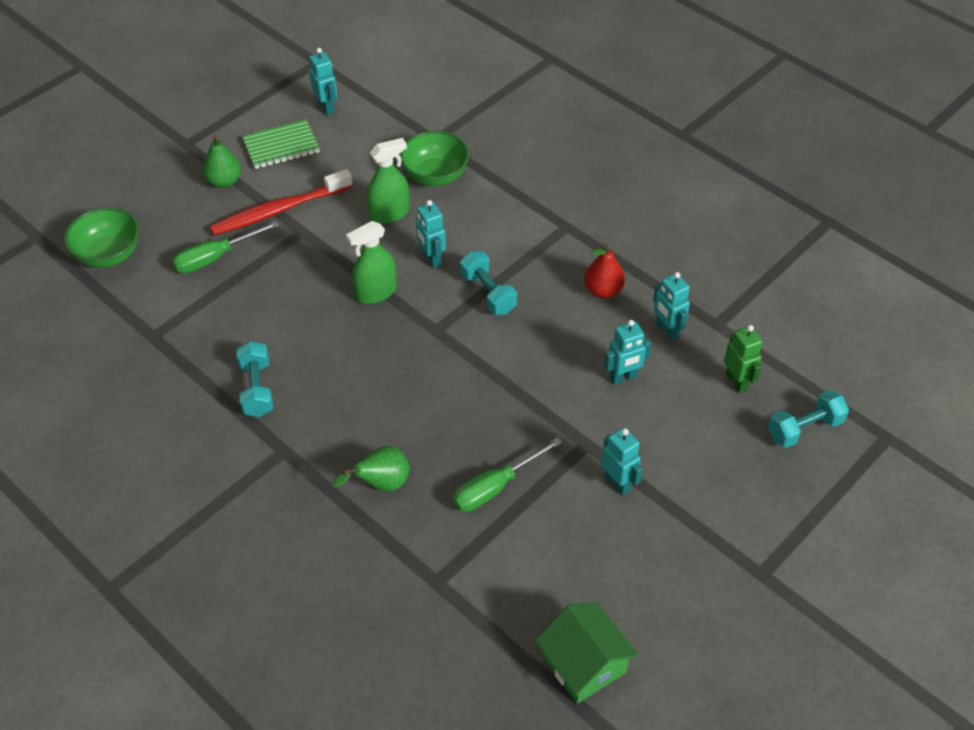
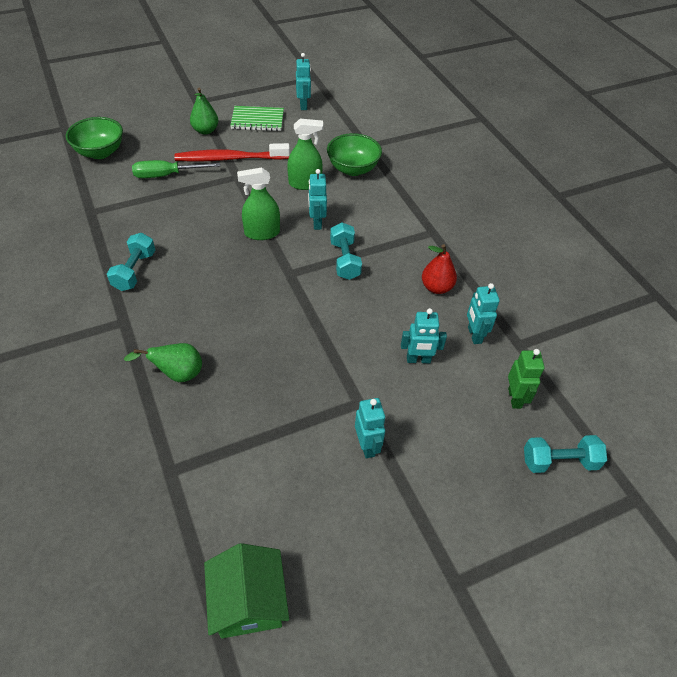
camera: 20 degrees right, 0 degrees up
green screwdriver [452,437,562,512] -> none

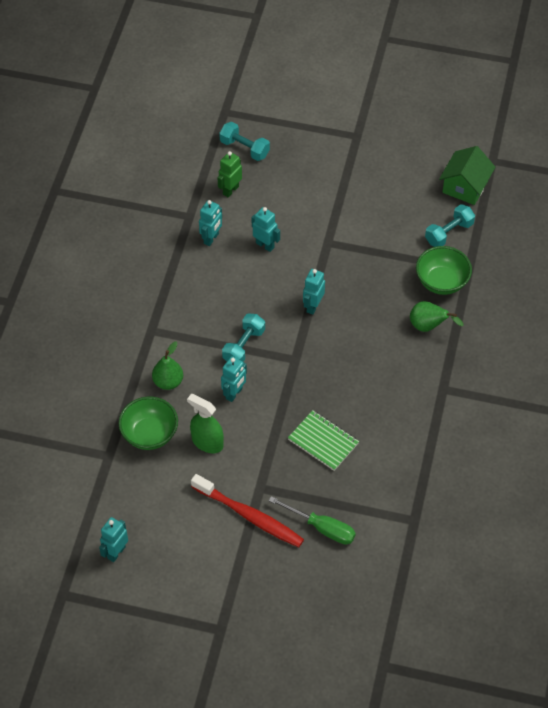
camera: 140 degrees left, 5 degrees up
green bowl [66,117,123,159] -> green bowl moved to [416,246,472,295]
turquoise dumbbell [107,233,155,291] -> turquoise dumbbell moved to [425,204,475,247]
green pear [190,88,219,135] -> green pear moved to [152,341,183,390]
green notebook [230,106,284,131] -> green notebook moved to [288,410,359,471]
green spray bottle [237,168,280,240] -> none
turquoise robot [355,398,386,458] -> turquoise robot moved to [303,269,325,315]
red pear [422,244,457,294] -> none

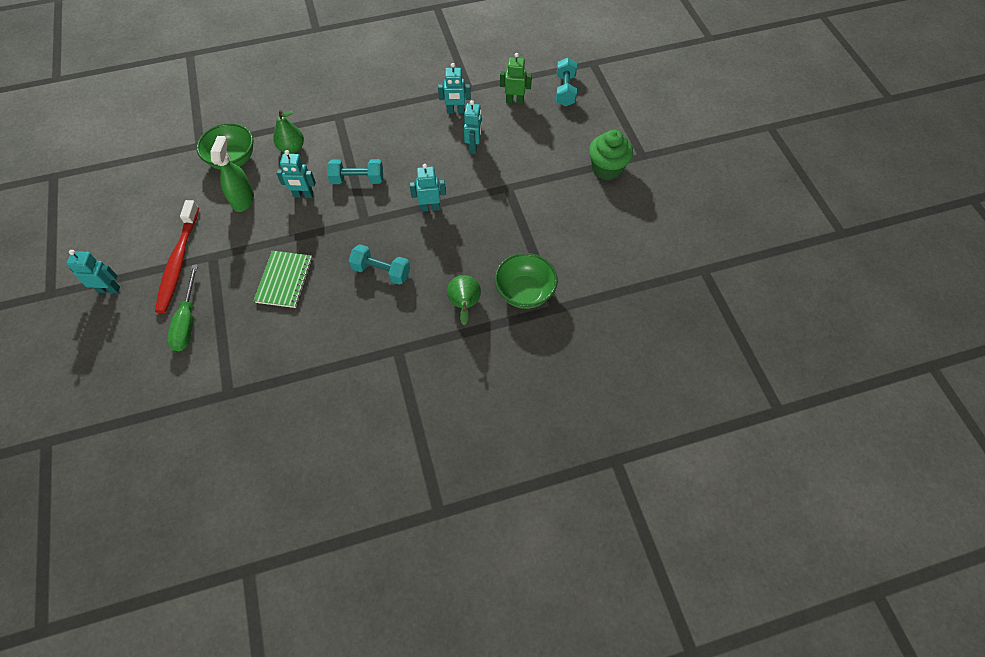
camera: 60 degrees right, 5 degrees up
turquoise robot [99,517,128,562] -> turquoise robot moved to [66,250,120,293]
turquoise dumbbell [425,204,475,247] -> turquoise dumbbell moved to [349,244,410,285]
green house [439,146,495,205] -> none
none -> green cupcake [589,130,633,180]

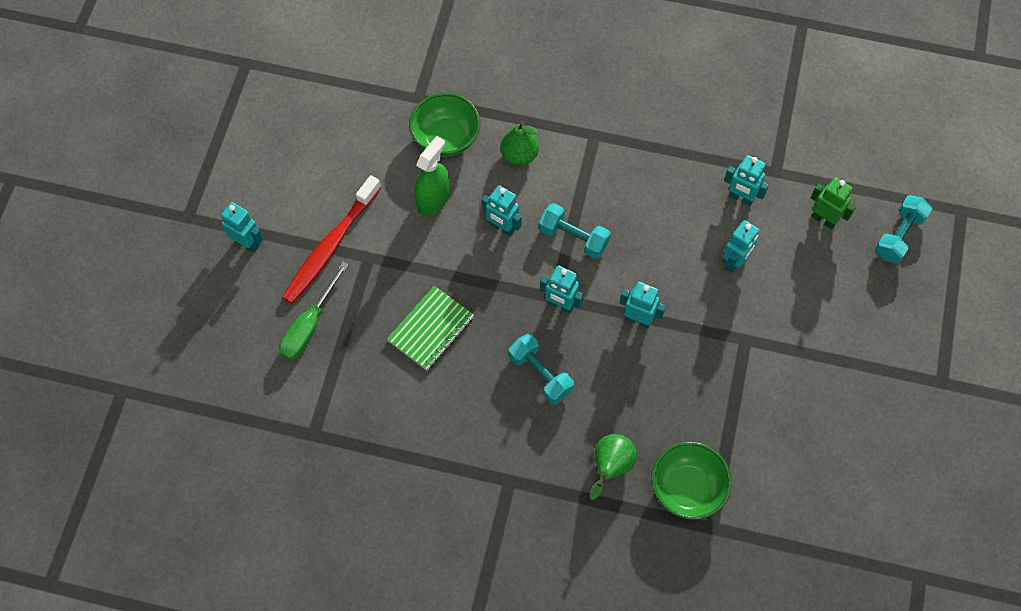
camera: 30 degrees right, 5 degrees up
green cupcake [589,130,633,180] -> none
none -> turquoise robot [540,265,583,314]

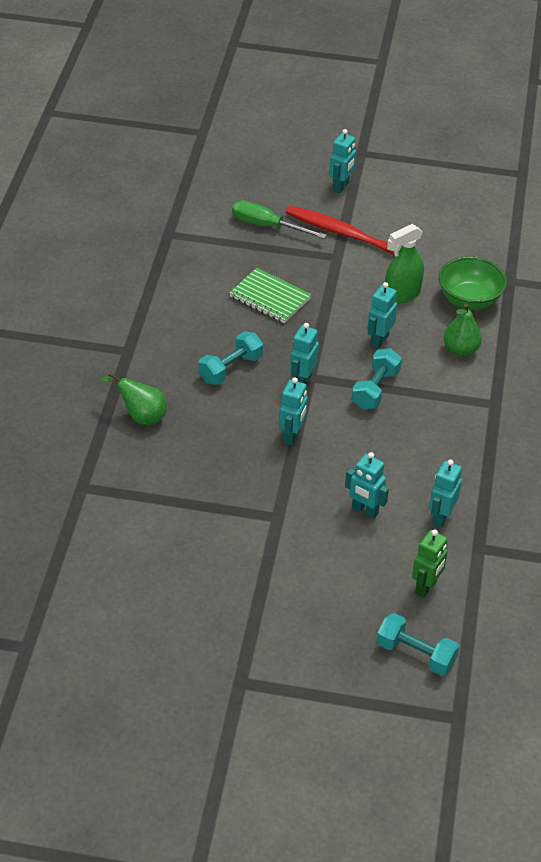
camera: 85 degrees right, 20 degrees down
green spray bottle [414,136,450,216] -> green spray bottle turned 120 degrees clockwise [385,224,424,303]
green bowl [651,441,732,520] -> none

